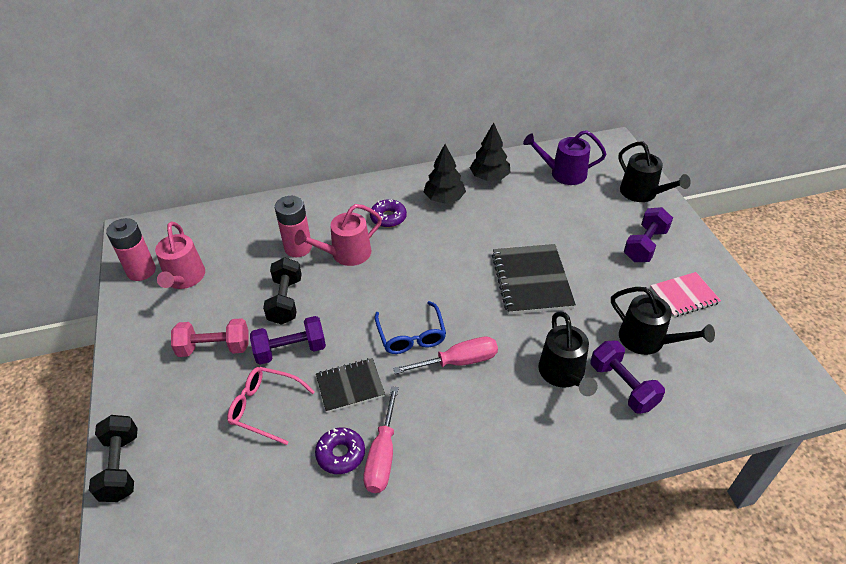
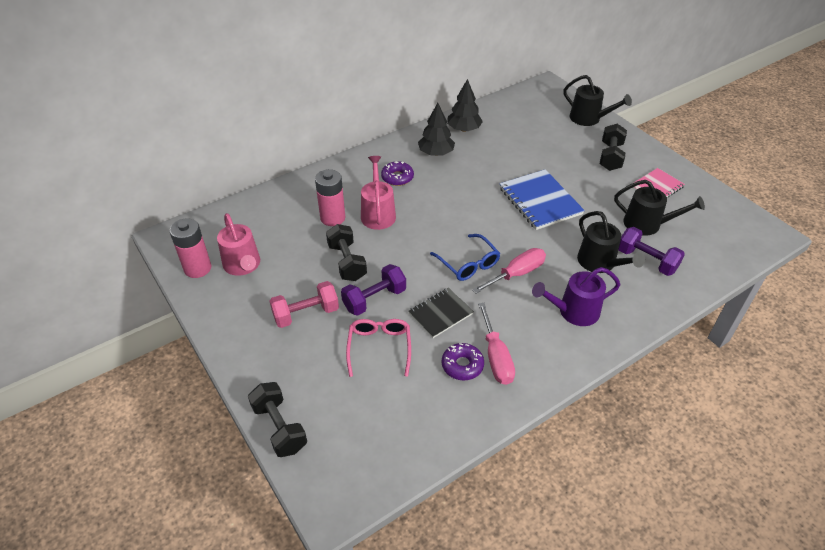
camera: 20 degrees left, 0 degrees up
pink glasses [227,367,315,445] -> pink glasses turned 90 degrees clockwise [346,319,411,377]
pink watering can [294,204,382,266] -> pink watering can turned 135 degrees clockwise [361,156,396,230]
black notebook [492,244,576,314] -> blue notebook [500,169,585,230]
purple watering can [523,130,607,185] -> purple watering can moved to [532,267,621,326]
purple dumbbell [624,207,673,262] -> black dumbbell [600,124,627,171]

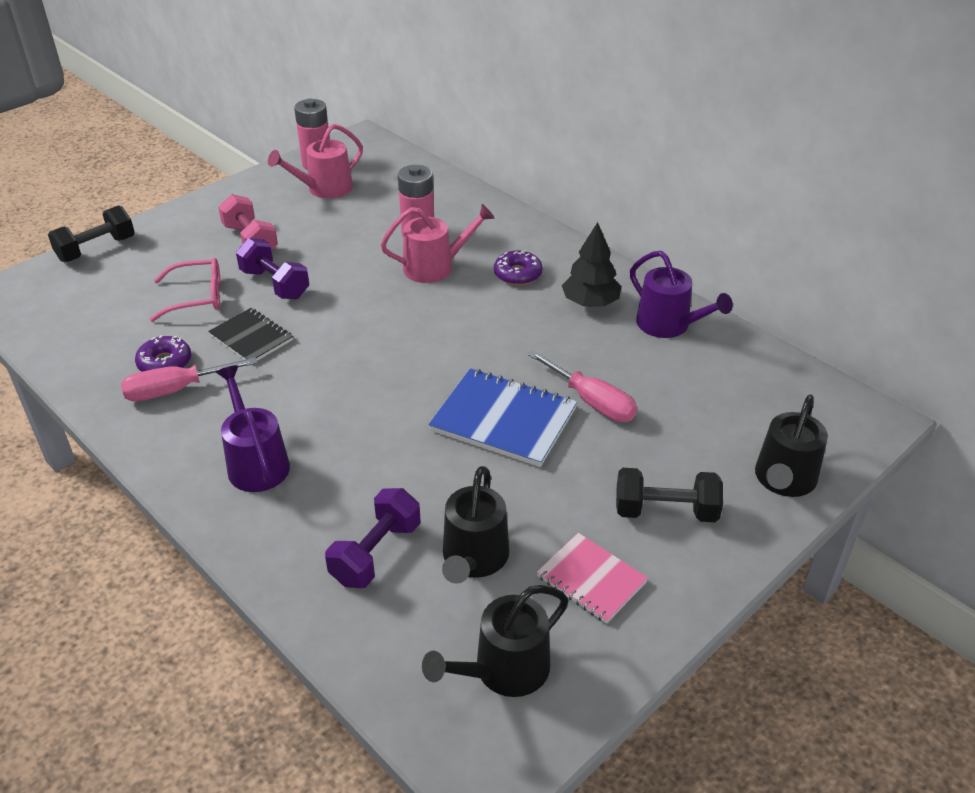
camera: 80 degrees right, 5 degrees down
black dumbbell [326,224,367,281] -> none
blue glasses [430,234,500,281] -> none
black tree [447,79,483,132] -> purple watering can [630,251,733,338]
pink screwdriver [472,248,546,294] -> pink screwdriver moved to [528,350,637,422]
blue notebook [500,169,585,230] -> blue notebook turned 60 degrees clockwise [428,368,577,467]
black watering can [577,211,645,273] -> black watering can moved to [422,585,569,697]

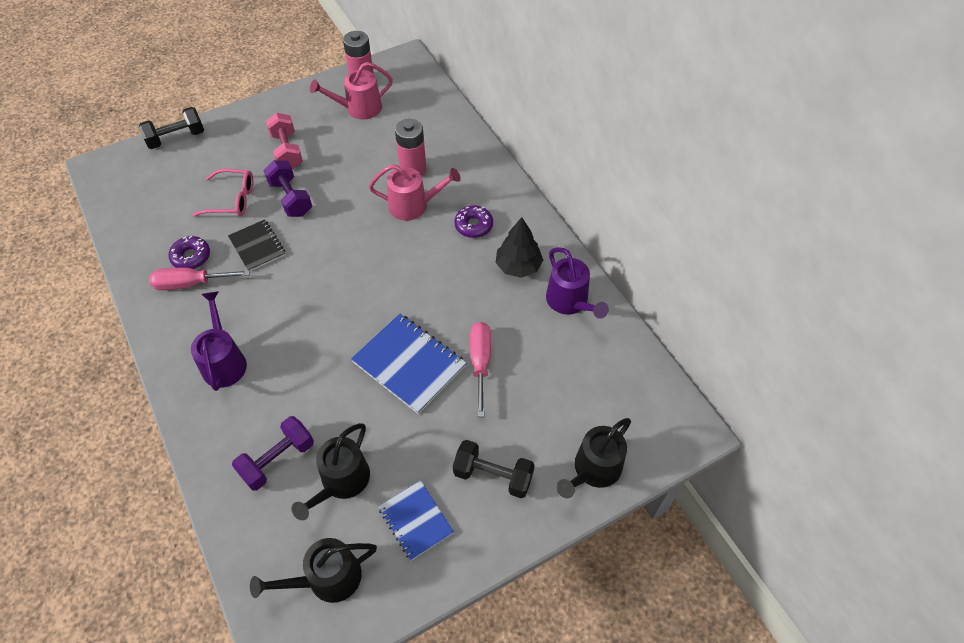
camera: 15 degrees right, 15 degrees up
pink screwdriver [528,350,637,422] -> pink screwdriver turned 150 degrees counterclockwise [470,322,491,417]
pink notebook [537,533,648,624] -> blue notebook [378,480,454,561]

